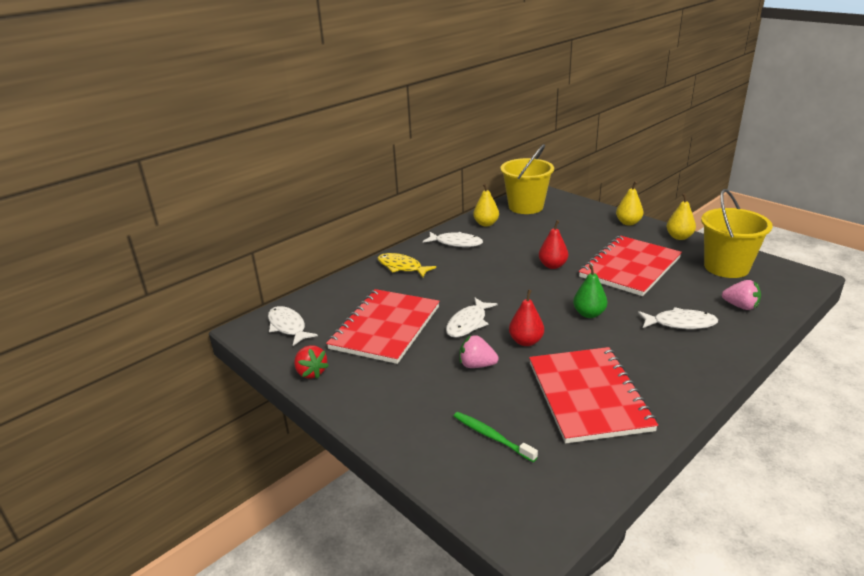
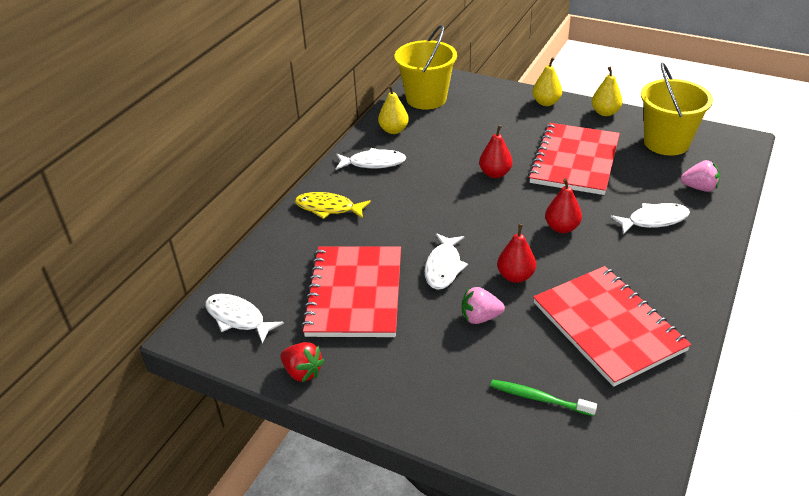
camera: 20 degrees left, 10 degrees up
green pear [573,264,607,318] -> red pear [545,178,582,233]

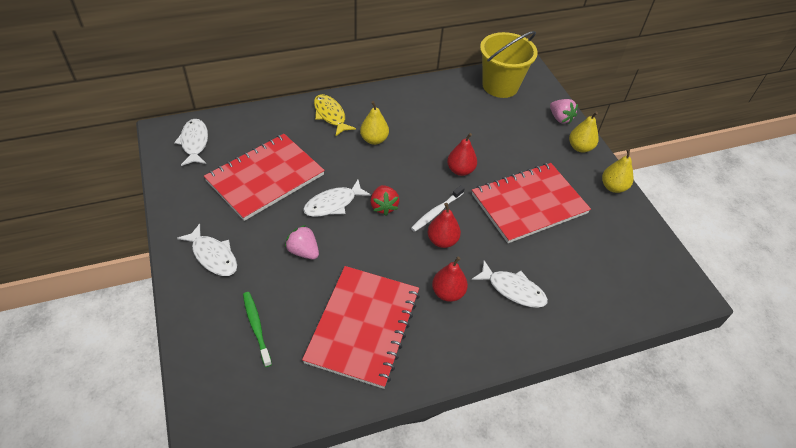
camera: 40 degrees right, 10 degrees up
red strawberry [280,342,324,382] -> red strawberry moved to [370,185,399,216]
white fish [336,148,406,170] -> white fish moved to [177,224,237,276]
yellow pear [378,85,409,134] -> yellow pear moved to [360,101,389,145]
red pear [497,224,536,283] -> red pear moved to [432,256,468,302]
yellow bucket [641,62,713,156] -> none
pink strawberry [680,160,720,192] -> pink strawberry moved to [550,99,578,124]
none -> white toothbrush [411,185,465,232]

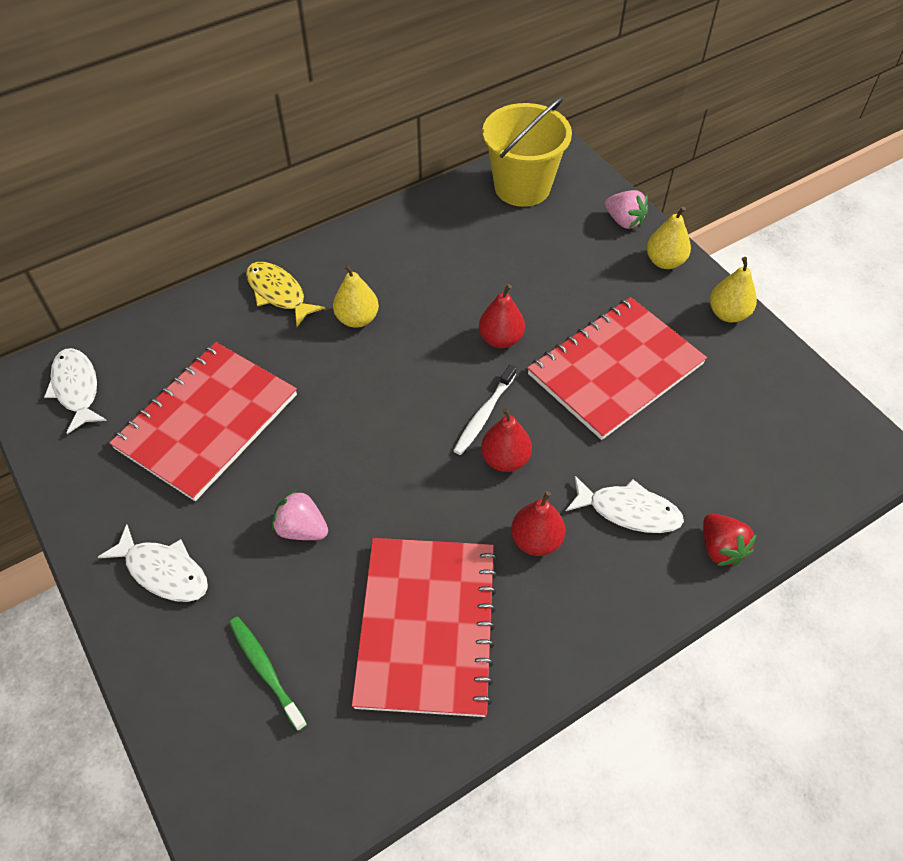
camera: 10 degrees left, 5 degrees up
white fish [303,180,371,217] -> none
red strawberry [370,185,399,216] -> red strawberry moved to [703,514,757,566]

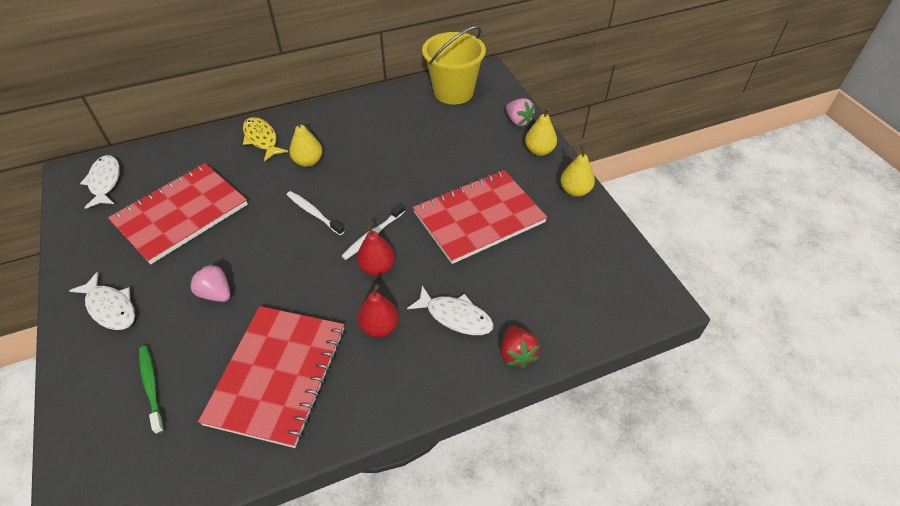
camera: 10 degrees right, 5 degrees down
red pear [479,284,525,348] -> none
none -> white toothbrush [287,191,345,235]

